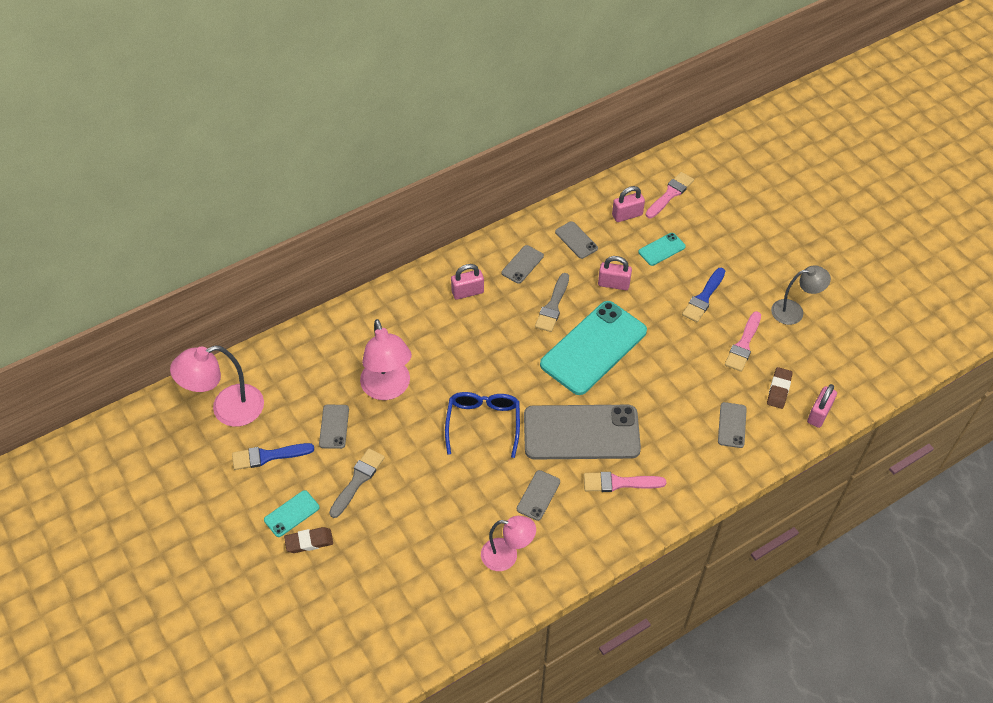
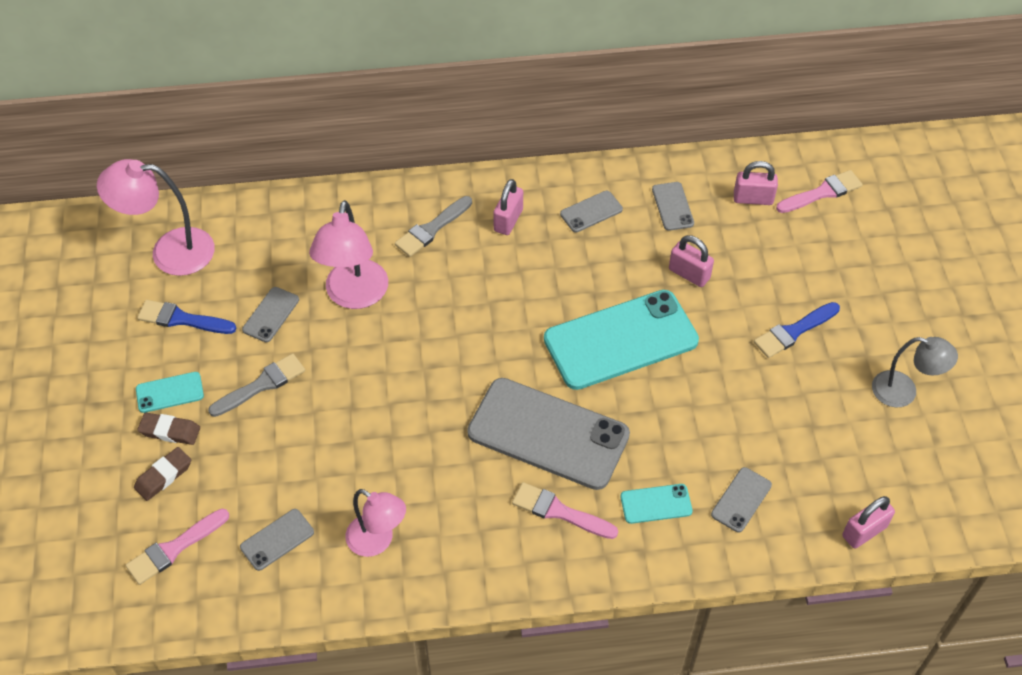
camera: 25 degrees right, 0 degrees up
blue glasses [445,392,520,458] -> none
pink padlock [451,264,484,300] -> pink padlock turned 75 degrees counterclockwise [493,179,523,235]
grey phone [517,470,560,521] -> grey phone moved to [240,509,314,571]
grey brush [535,273,569,332] -> grey brush moved to [395,196,472,257]
turquoise phone [638,233,686,266] -> turquoise phone moved to [620,484,692,524]
pink brush [725,311,761,372] -> pink brush moved to [125,509,229,585]
brown eraser [767,367,793,409] -> brown eraser moved to [134,447,191,501]

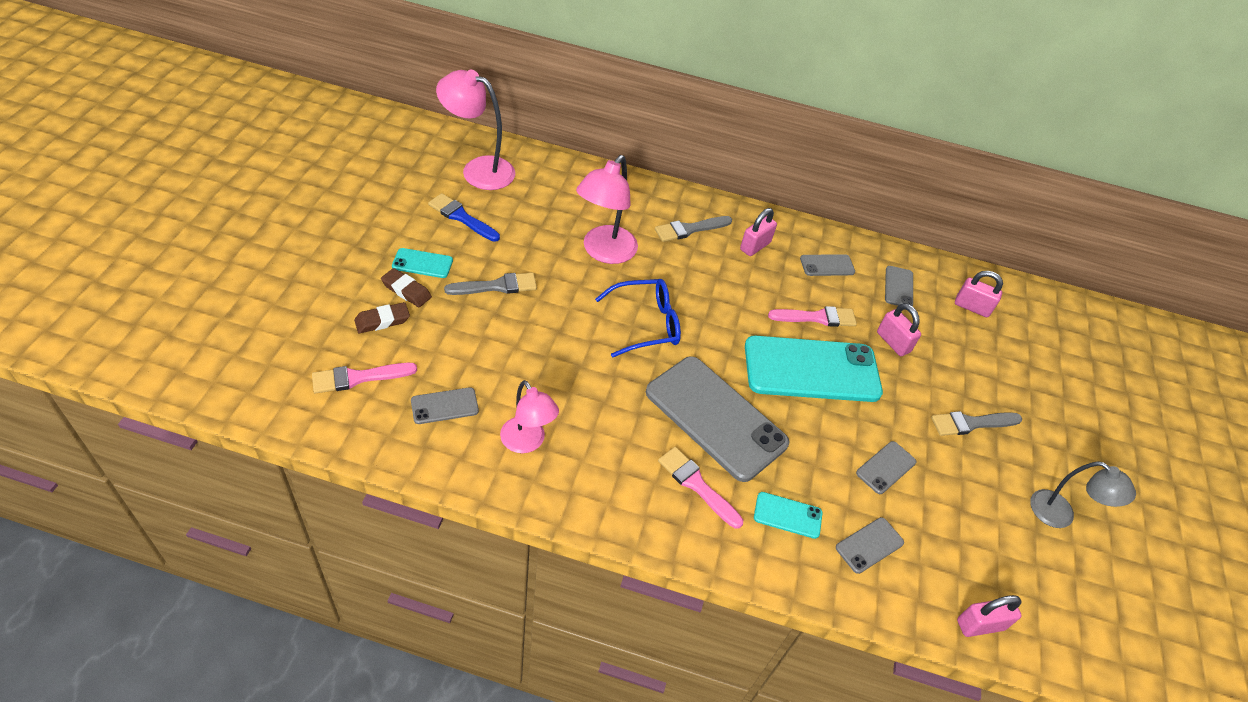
camera: 15 degrees right, 5 degrees down
grey phone [242,287,299,342] -> grey phone moved to [856,441,916,494]
blue brush [754,302,840,358] -> grey brush [931,411,1022,436]
pink brush [776,170,863,213] -> pink brush moved to [768,306,857,327]
none -> blue glasses [595,279,681,358]

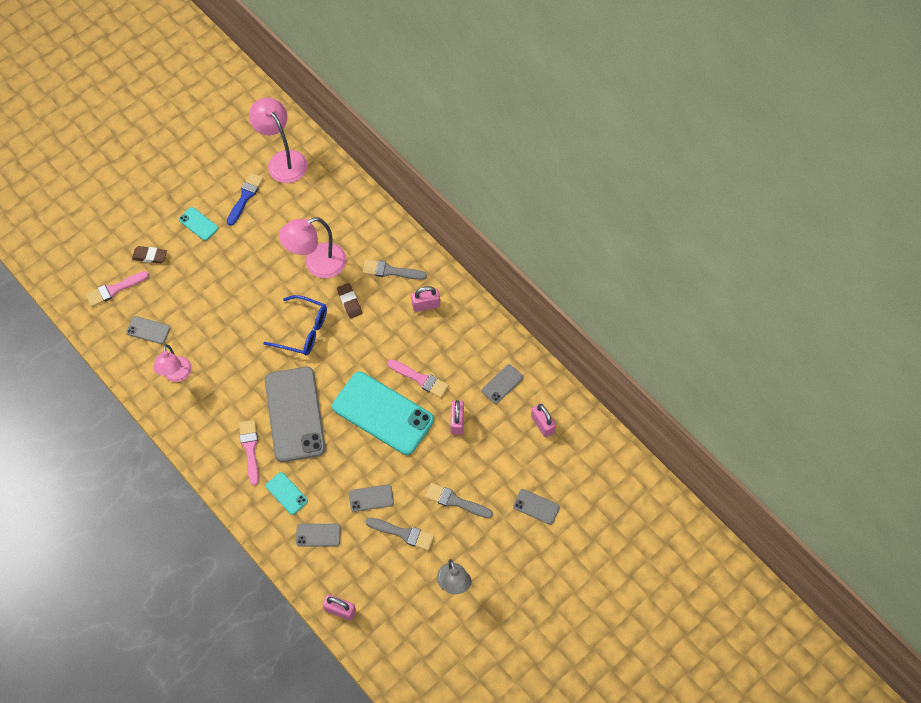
camera: 40 degrees right, 15 degrees up
pink brush [312,363,417,393] -> pink brush turned 45 degrees counterclockwise [86,271,149,307]
brown eraser [381,268,432,307] -> brown eraser moved to [337,283,362,319]
blue brush [428,193,500,242] -> blue brush turned 45 degrees clockwise [227,173,264,226]
grey brush [444,273,537,295] -> grey brush moved to [366,517,434,551]
grey phone [800,254,855,276] -> grey phone moved to [513,489,560,525]

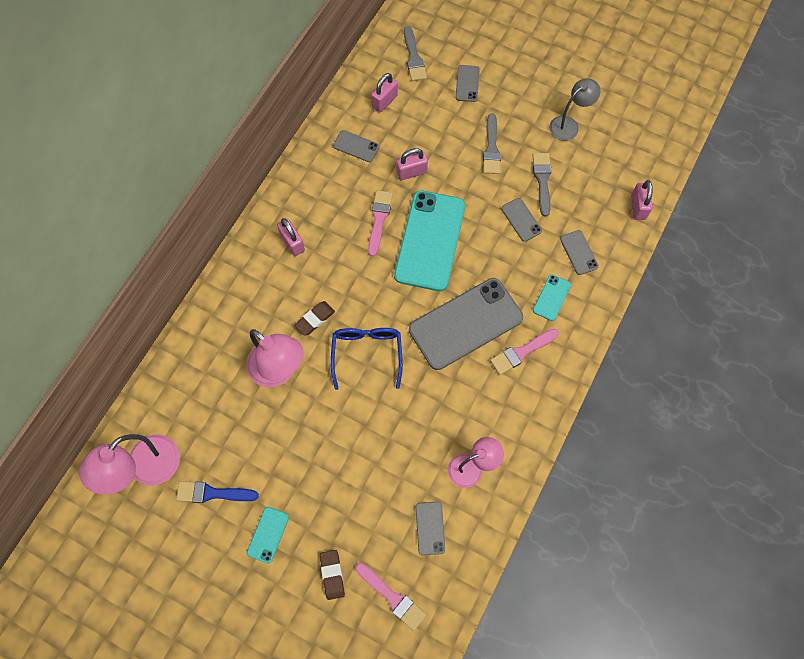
camera: 110 degrees left, 5 degrees up
grey brush [363,260,427,280] -> grey brush moved to [404,26,427,81]

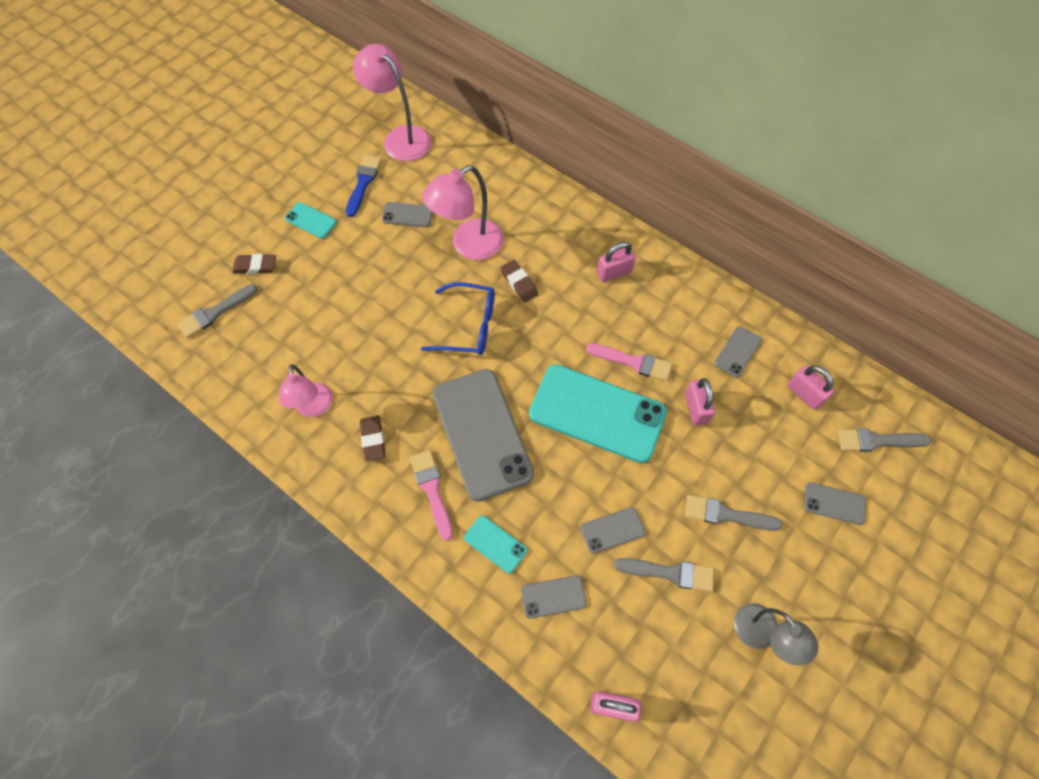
camera: 100 degrees right, 5 degrees down
pink brush [355,563,426,631] -> grey brush [177,284,258,338]
grey phone [416,502,445,555] -> grey phone moved to [382,202,433,227]
none -> brown eraser [360,416,385,462]

